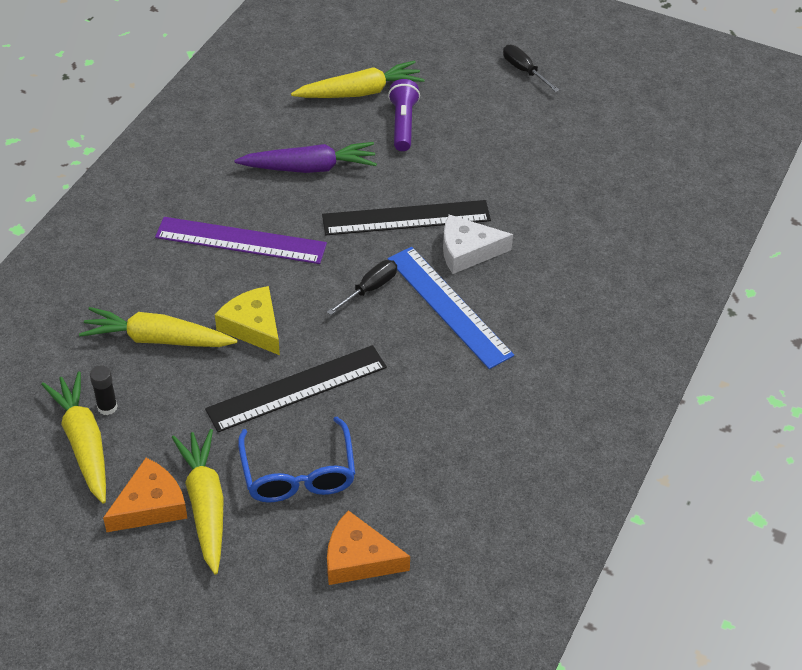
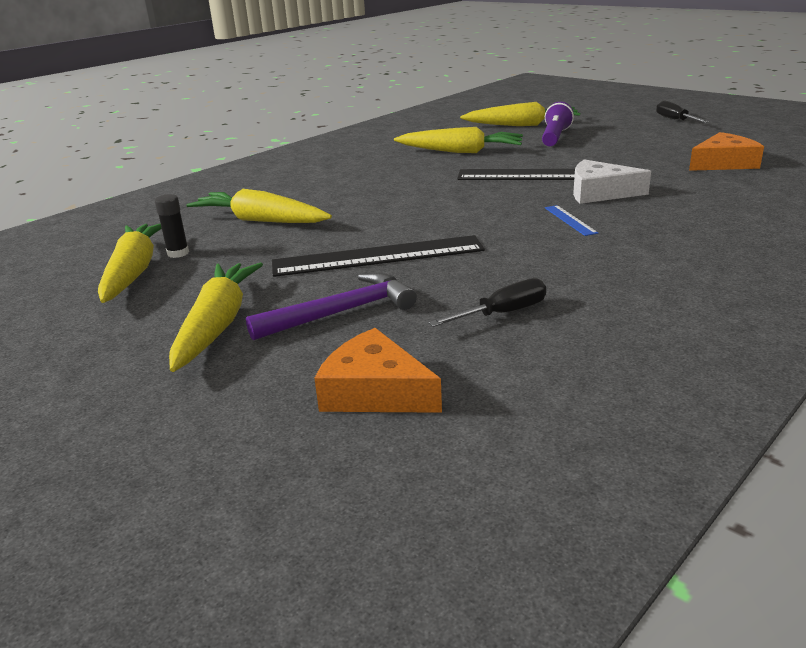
camera: 20 degrees right, 20 degrees down
orange cheese [103,458,188,532] -> orange cheese moved to [689,132,764,171]
purple ruler [155,217,327,264] -> none
yellow cheese [215,286,280,355] -> none
purple carrot [234,142,377,173] -> yellow carrot [394,127,523,153]
blue glasses [238,417,355,503] -> purple hammer [246,272,417,340]
black screwdriver [327,260,397,315] -> black screwdriver moved to [429,278,546,327]
blue ruler [387,247,514,369] -> blue ruler [545,205,598,236], size x0.43

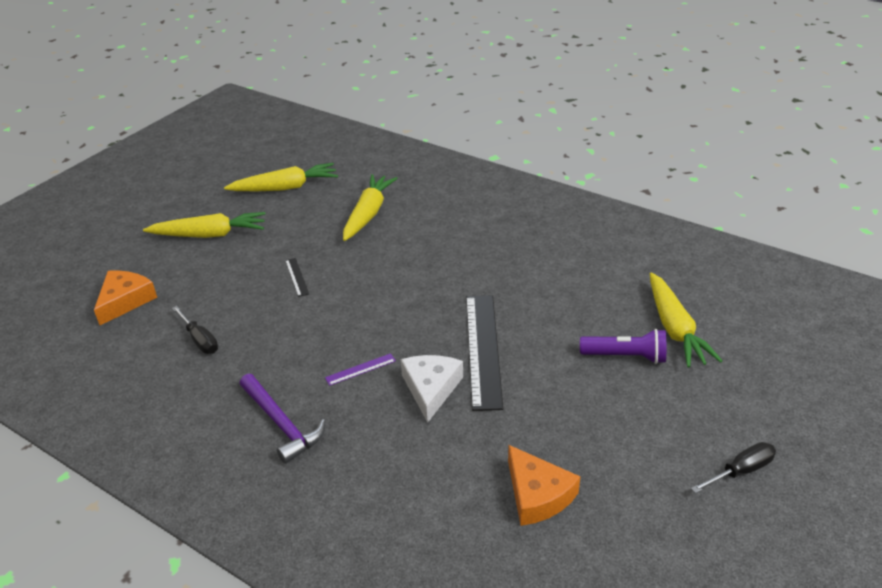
camera: 80 degrees right, 10 degrees up
black glue stick [155,194,189,258] -> none
purple hammer [246,272,417,340] -> purple hammer moved to [239,374,325,464]
black ruler [272,235,485,277] -> black ruler [285,258,309,297], size x0.43
yellow carrot [394,127,523,153] -> none
blue ruler [545,205,598,236] -> purple ruler [325,353,396,386]

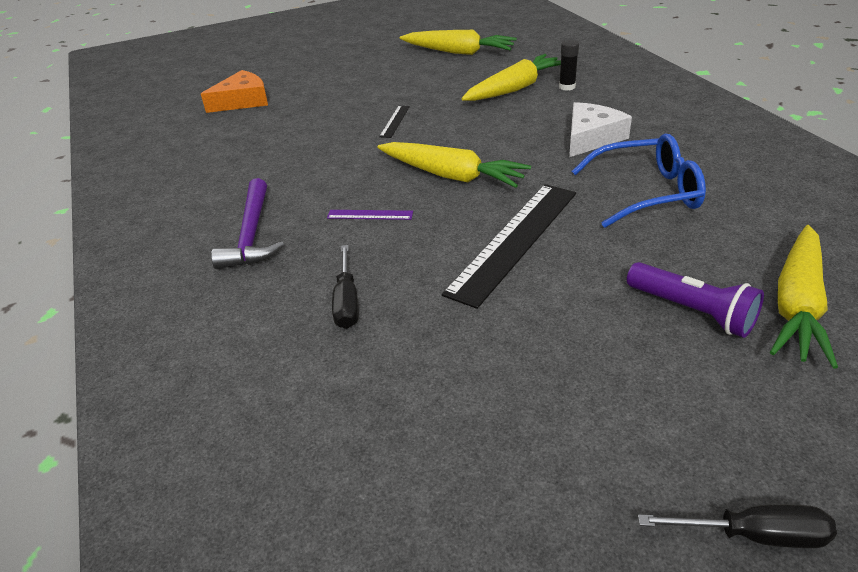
camera: 35 degrees right, 0 degrees up
yellow carrot [143,212,265,238] -> yellow carrot moved to [377,142,531,188]
black screwdriver [172,306,218,354] -> black screwdriver moved to [332,245,359,329]
white cheese [401,355,463,423] -> white cheese moved to [569,102,632,157]
orange cheese [508,445,581,526] -> none
none -> black glue stick [559,40,579,91]
none -> blue glasses [572,134,706,228]

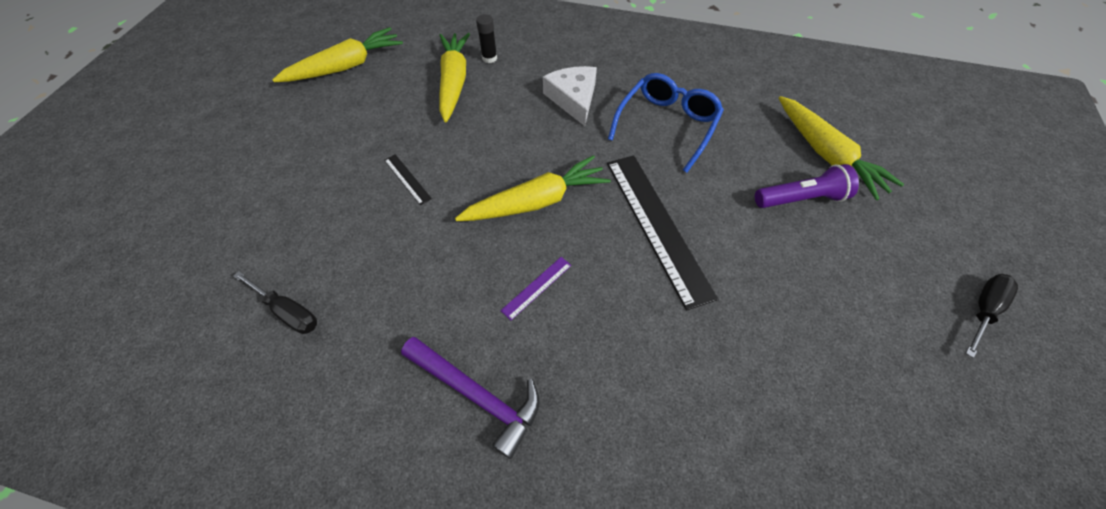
camera: 55 degrees left, 20 degrees up
orange cheese [201,70,268,113] -> none
black screwdriver [332,245,359,329] -> black screwdriver moved to [233,271,317,334]

